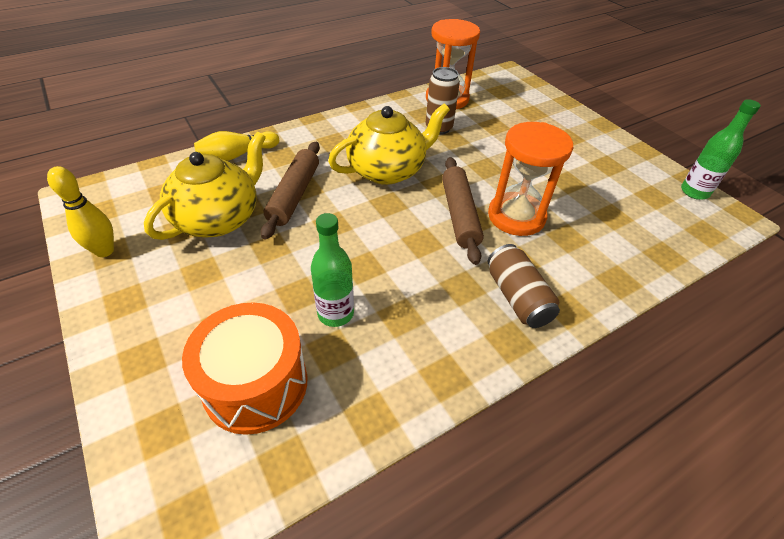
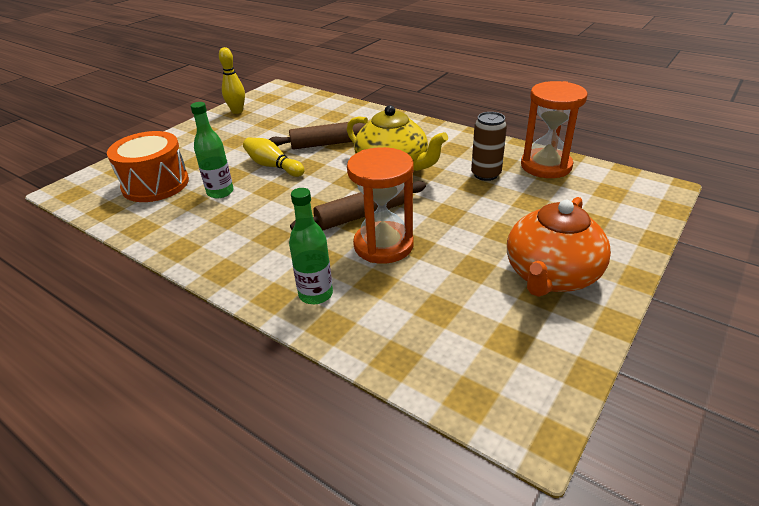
camera: 70 degrees right, 10 degrees down
yellow teapot [144,132,266,240] -> none
yellow bowling pin [194,131,279,161] -> yellow bowling pin moved to [243,138,304,177]
brown can [488,244,560,328] -> none
green bottle [681,99,761,200] -> green bottle moved to [289,188,333,304]
none -> orange teapot [507,197,611,297]

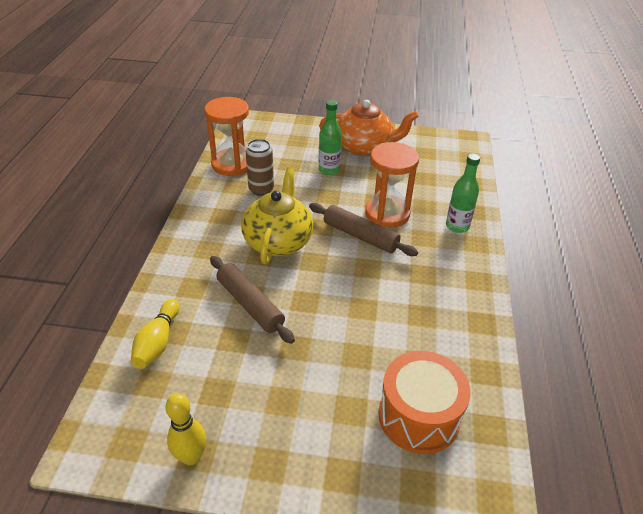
camera: 120 degrees left, 5 degrees up
green bottle [190,102,234,199] -> green bottle moved to [319,100,342,175]
yellow bowling pin [243,138,304,177] -> yellow bowling pin moved to [131,299,179,369]

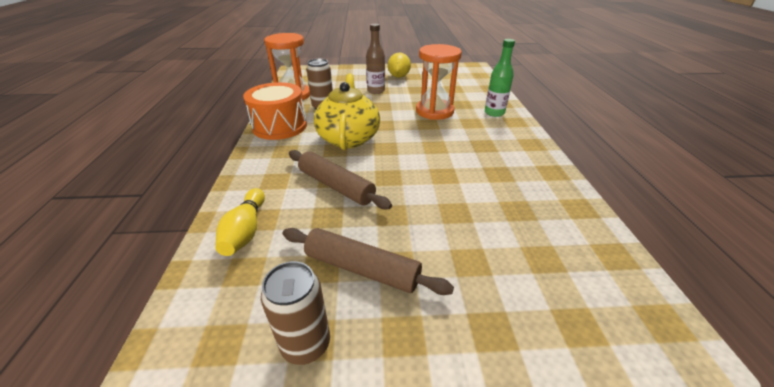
camera: 10 degrees left, 5 degrees down
yellow bowling pin [166,393,206,465] -> brown can [261,261,330,365]
brown rolling pin [309,203,418,256] -> brown rolling pin moved to [283,228,454,295]
green bottle [319,100,342,175] -> brown bottle [366,24,385,94]
orange teapot [319,100,419,156] -> yellow lemon [388,53,411,78]
orange drum [379,351,471,454] -> orange drum moved to [243,82,307,140]

